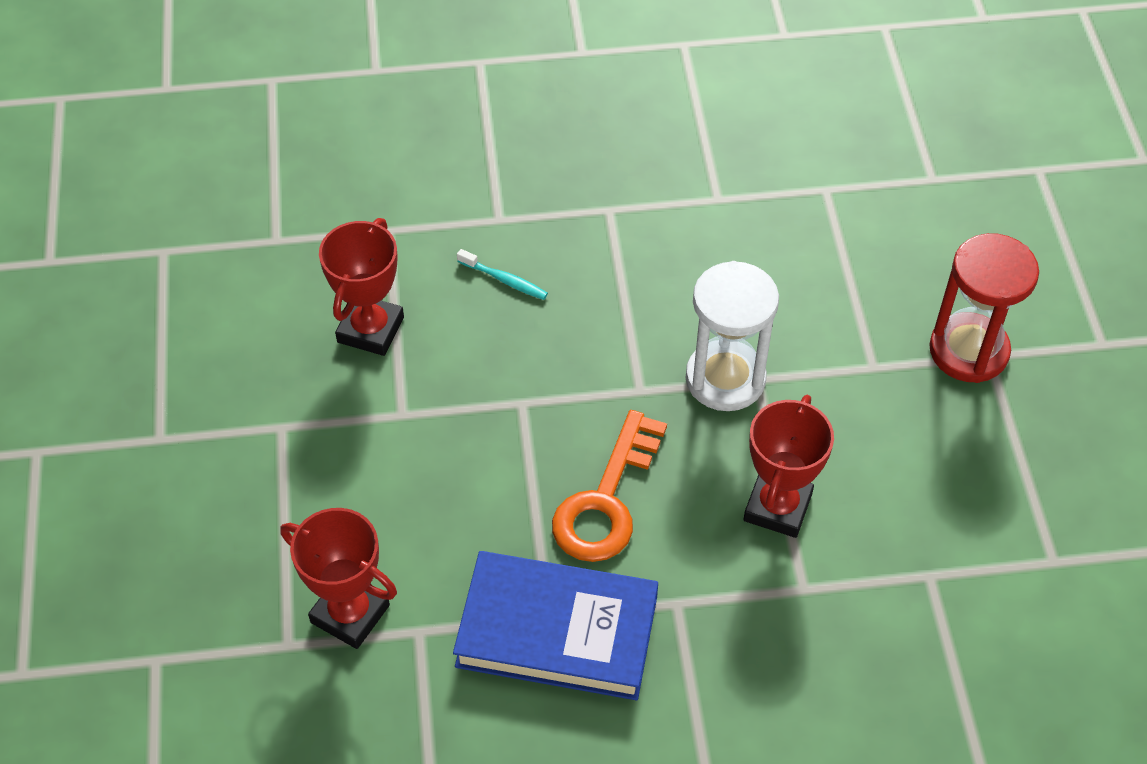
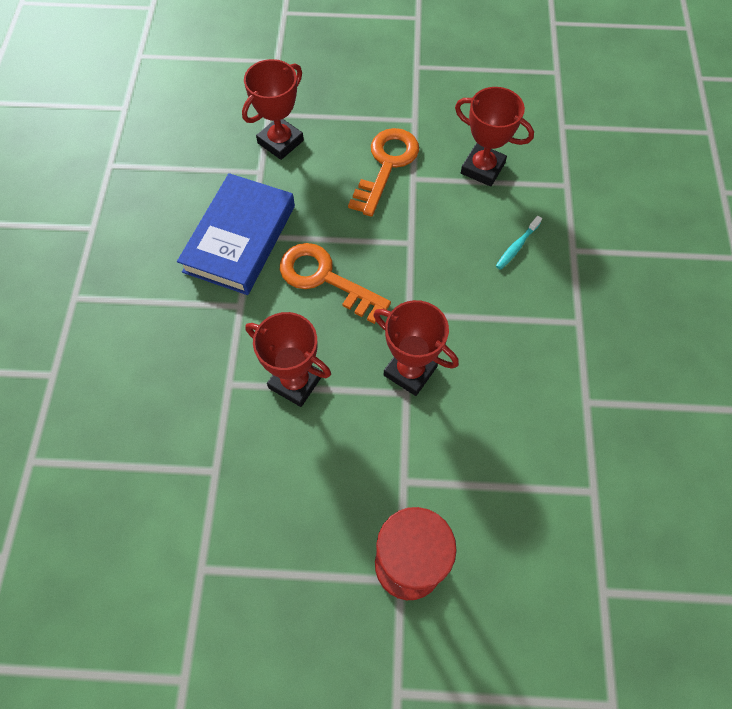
camera: 100 degrees right, 10 degrees up
white hourglass [685,261,779,411] -> red trophy [373,300,459,396]
none -> orange key [348,128,419,217]

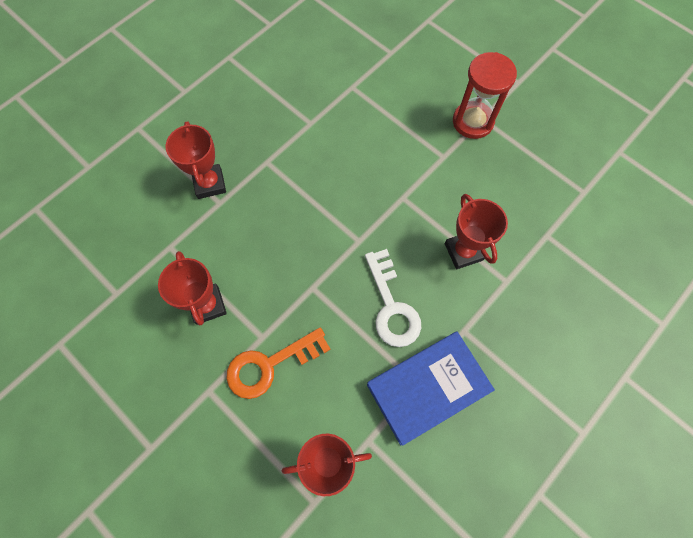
camera: 140 degrees left, 5 degrees up
orange key [280,243,391,324] -> white key [365,249,421,347]
red trophy [373,300,459,396] -> red trophy moved to [166,121,226,199]
turquoise toothbrush [496,216,542,270] -> none

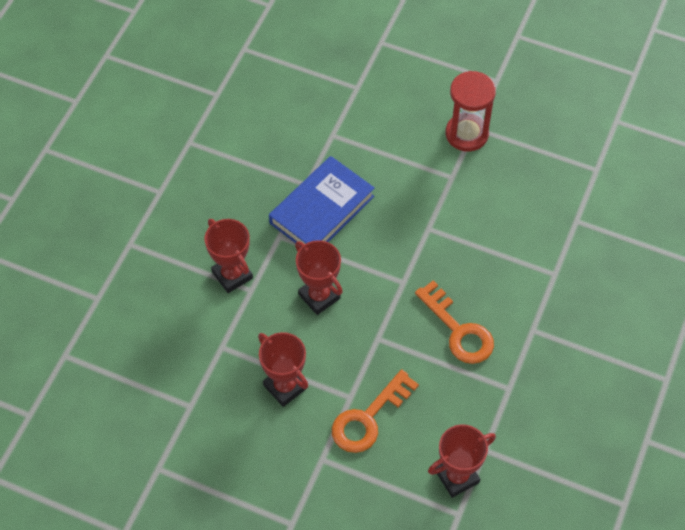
camera: 20 degrees left, 10 degrees down
white key [365,249,421,347] -> orange key [415,280,494,364]
blue book [367,332,495,446] -> blue book moved to [269,156,375,244]
red trophy [445,194,508,269] -> red trophy moved to [295,240,342,315]

